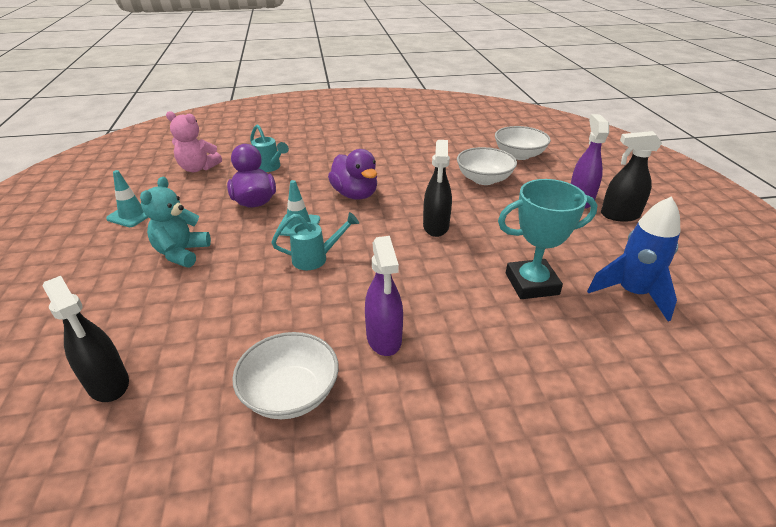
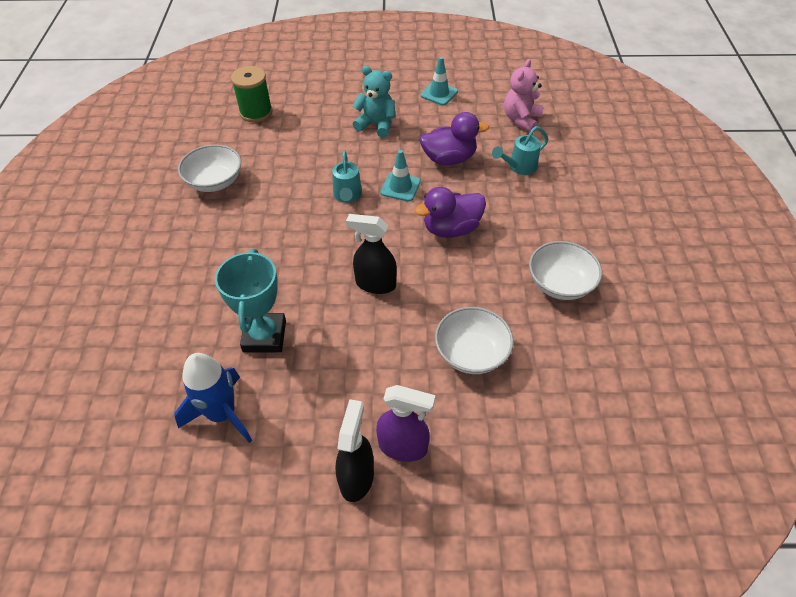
camera: 100 degrees right, 15 degrees up
black spray bottle [43,276,129,402] -> green spool [231,66,273,122]
purple spray bottle [365,236,403,356] -> none
white bowl [495,126,551,160] -> white bowl moved to [529,241,602,300]

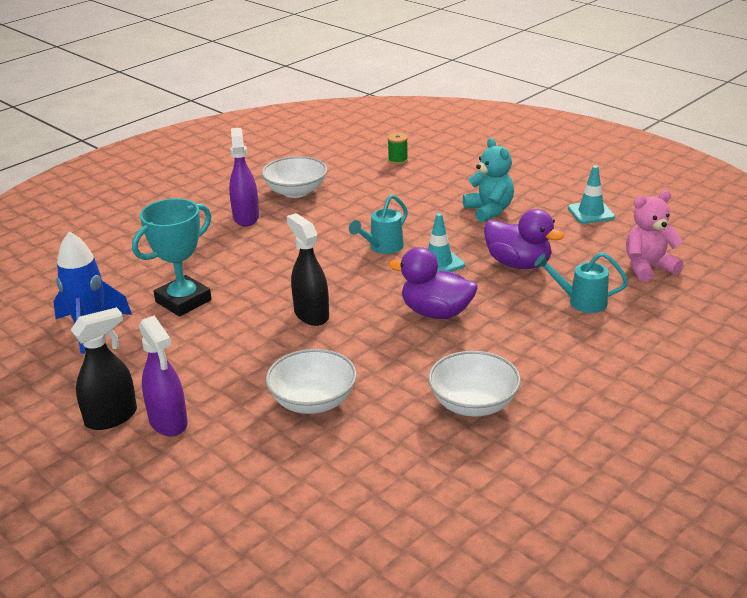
camera: 45 degrees right, 20 degrees down
green spool [231,66,273,122] -> green spool [387,133,408,165], size x0.54
none -> purple spray bottle [229,128,259,226]

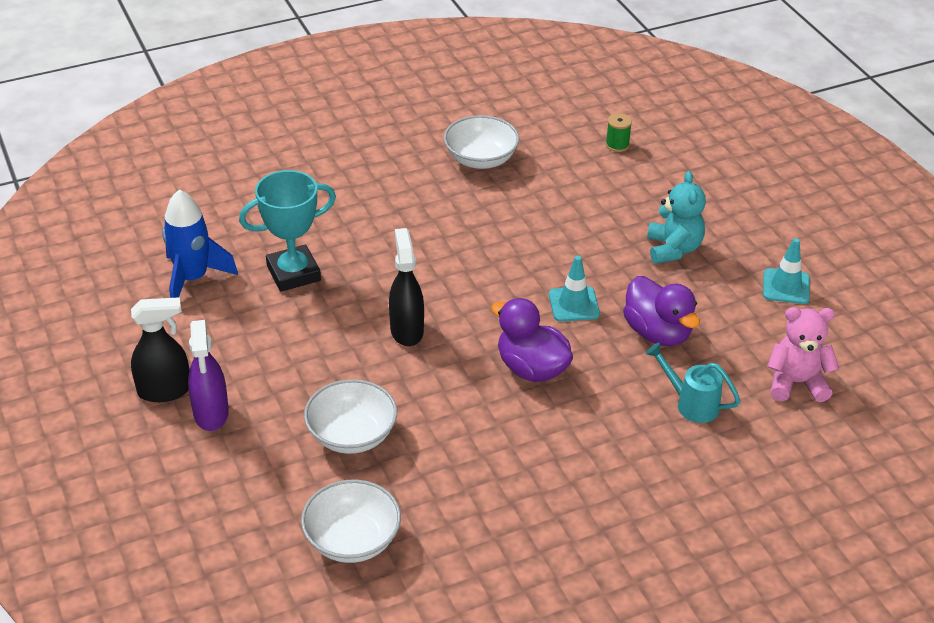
camera: 20 degrees right, 10 degrees up
purple spray bottle [229,128,259,226] -> none
turquoise watering can [349,194,408,254] -> none
white bowl [428,351,521,417] -> white bowl moved to [301,480,401,563]

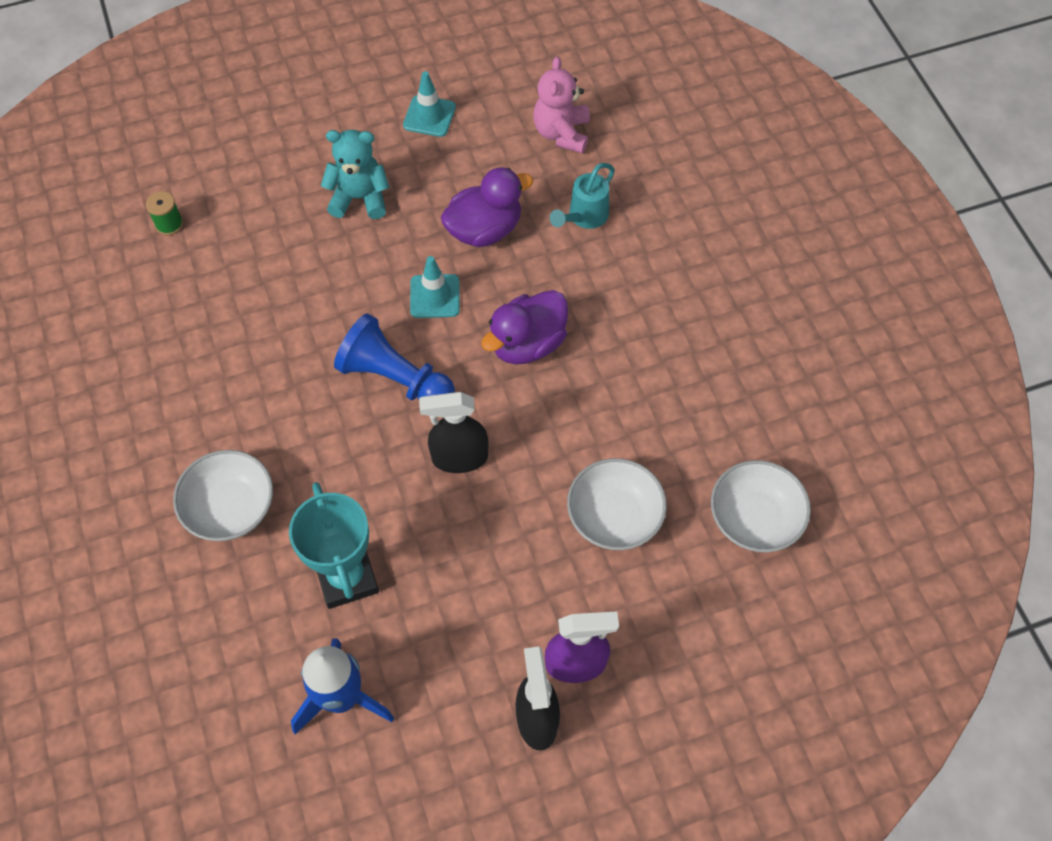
camera: 85 degrees left, 20 degrees up
white bowl [444,115,519,169] -> white bowl moved to [173,450,273,541]
none -> blue pawn [334,313,455,401]

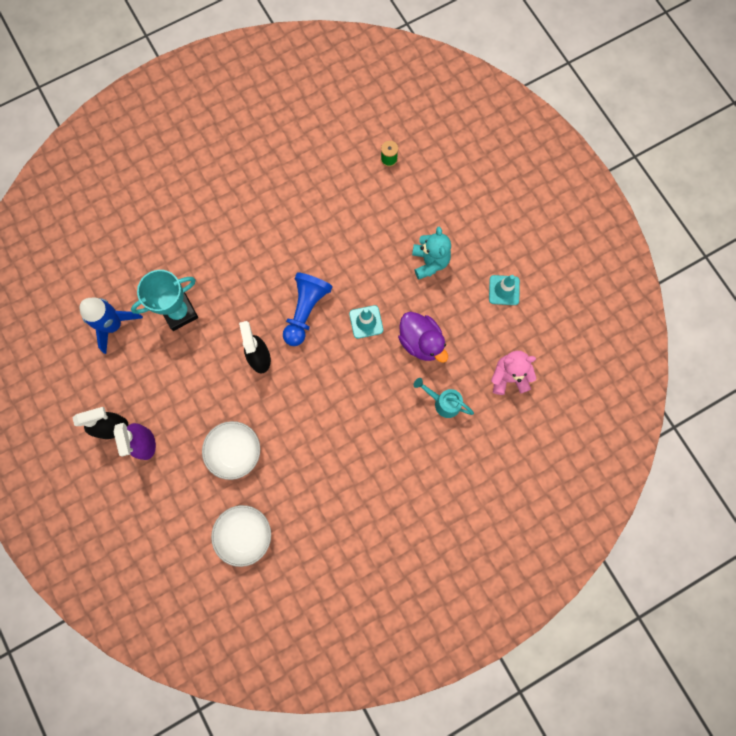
camera: 80 degrees right, 15 degrees up
white bowl [173,450,273,541] -> none
purple duck [481,290,568,365] -> none

